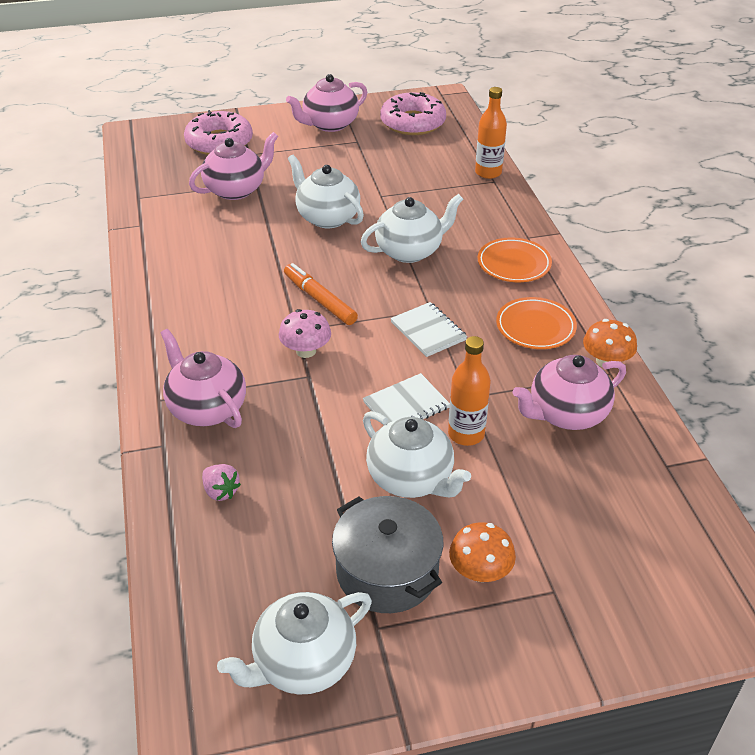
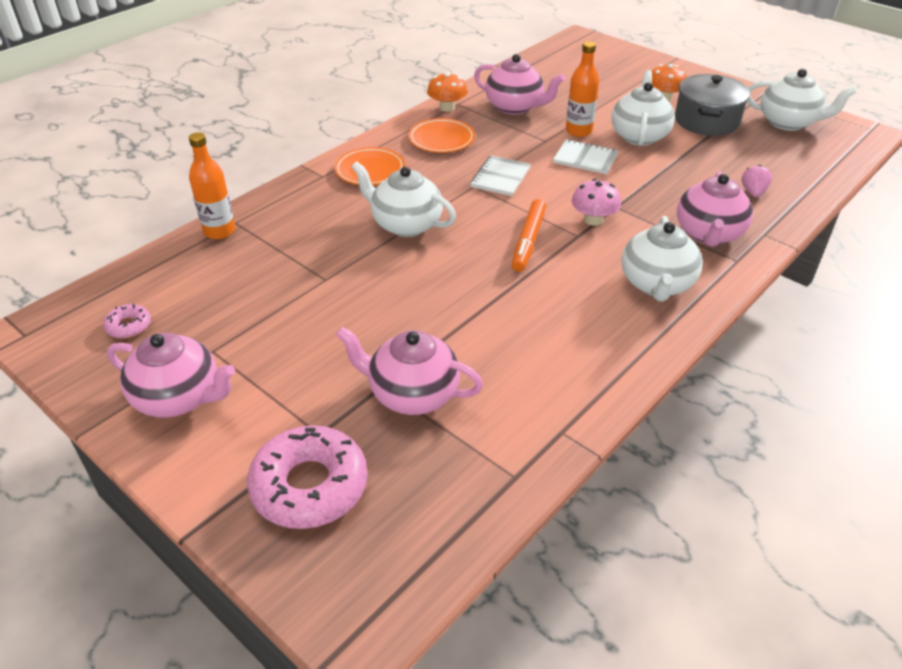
camera: 125 degrees left, 0 degrees up
white teapot [288,155,364,228] -> white teapot moved to [621,216,703,302]
pink donut [380,92,446,135] -> pink donut [103,304,151,338], size x0.47

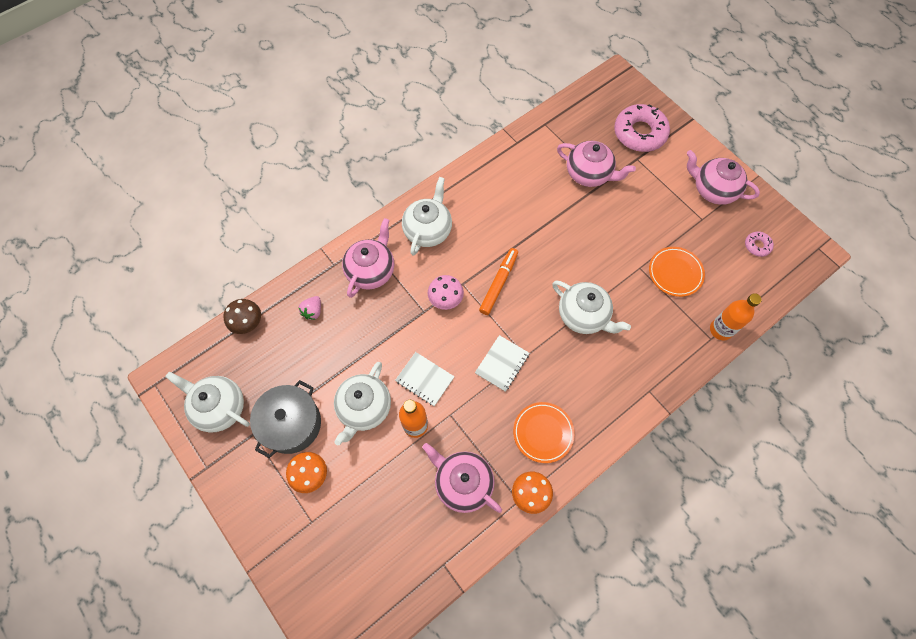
camera: 170 degrees left, 25 degrees up
orange plate [334,147,405,185] -> orange plate moved to [649,247,705,297]
none -> brown mushroom [223,299,261,334]

